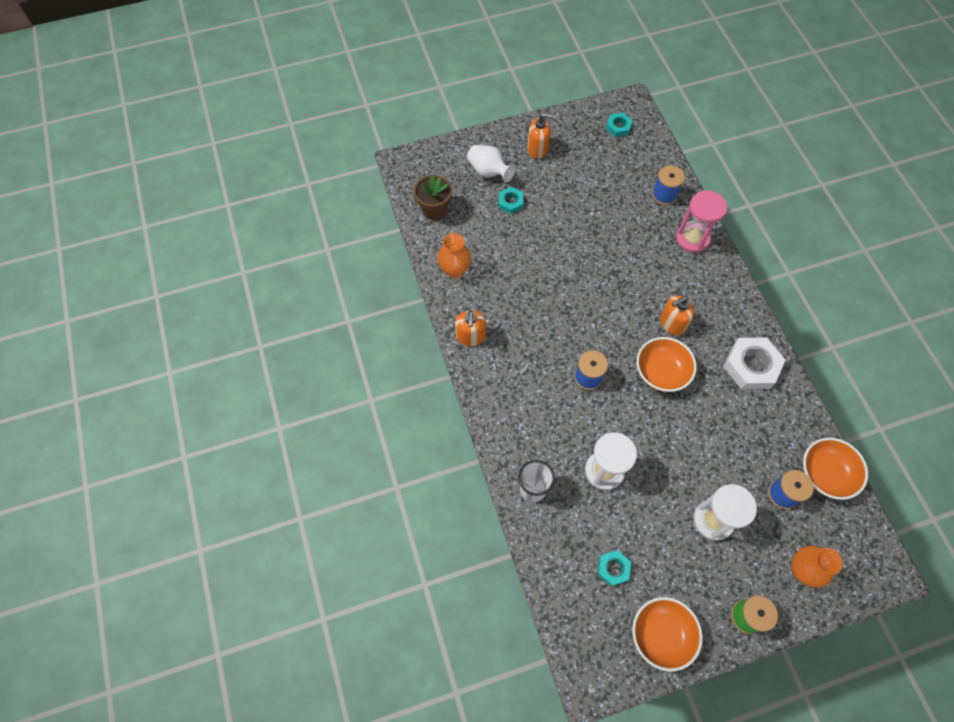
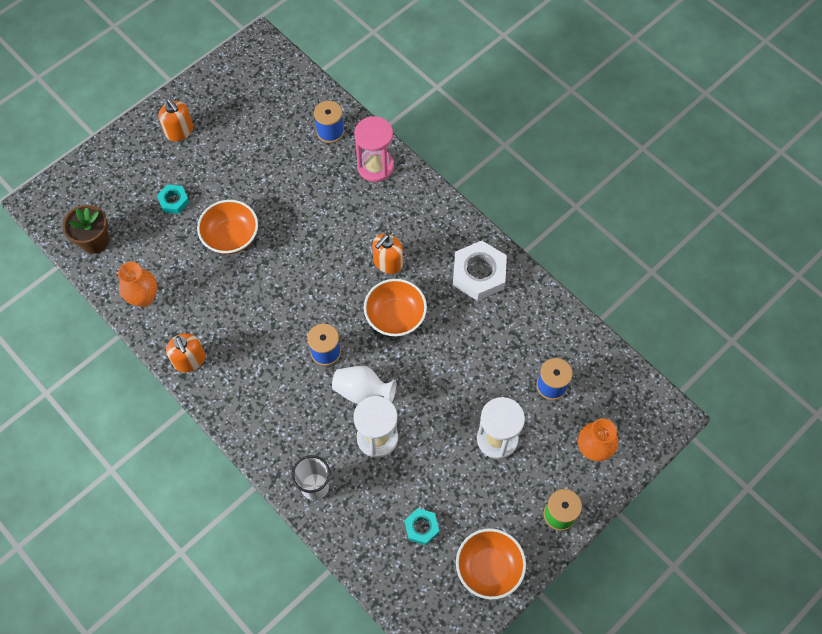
camera: 25 degrees left, 0 degrees up
white vase [467,145,516,183] -> white vase moved to [332,366,396,404]
orange soap dispenser [527,113,556,159] -> orange soap dispenser turned 75 degrees clockwise [158,99,193,141]
turquoise nut [606,113,633,137] -> none
orange bowl [803,438,868,500] -> orange bowl moved to [197,200,258,254]

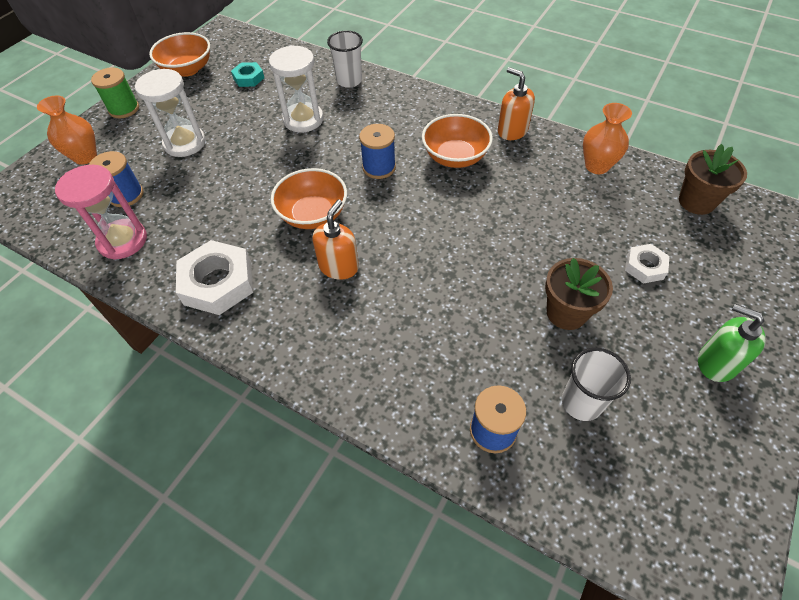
camera: 165 degrees right, 10 degrees down
turquoise nut [157,185,189,214] -> white nut [625,244,670,283]
orange soap dispenser [158,99,193,141] -> green soap dispenser [698,304,765,382]
orange bowl [197,200,258,254] -> orange bowl moved to [422,114,493,168]
white vase [332,366,396,404] -> none
pink hourglass [354,116,394,182] -> pink hourglass moved to [55,165,147,260]
none -> brown flower pot [545,258,613,330]
none -> white cup [562,348,631,421]

